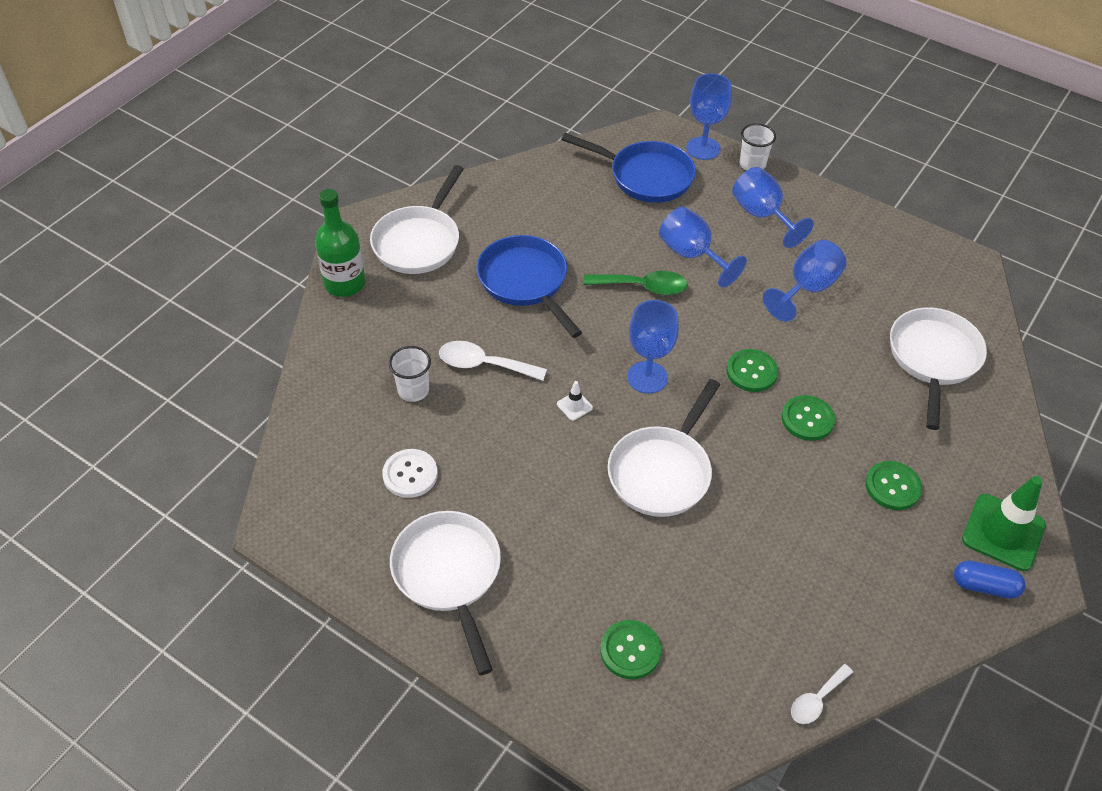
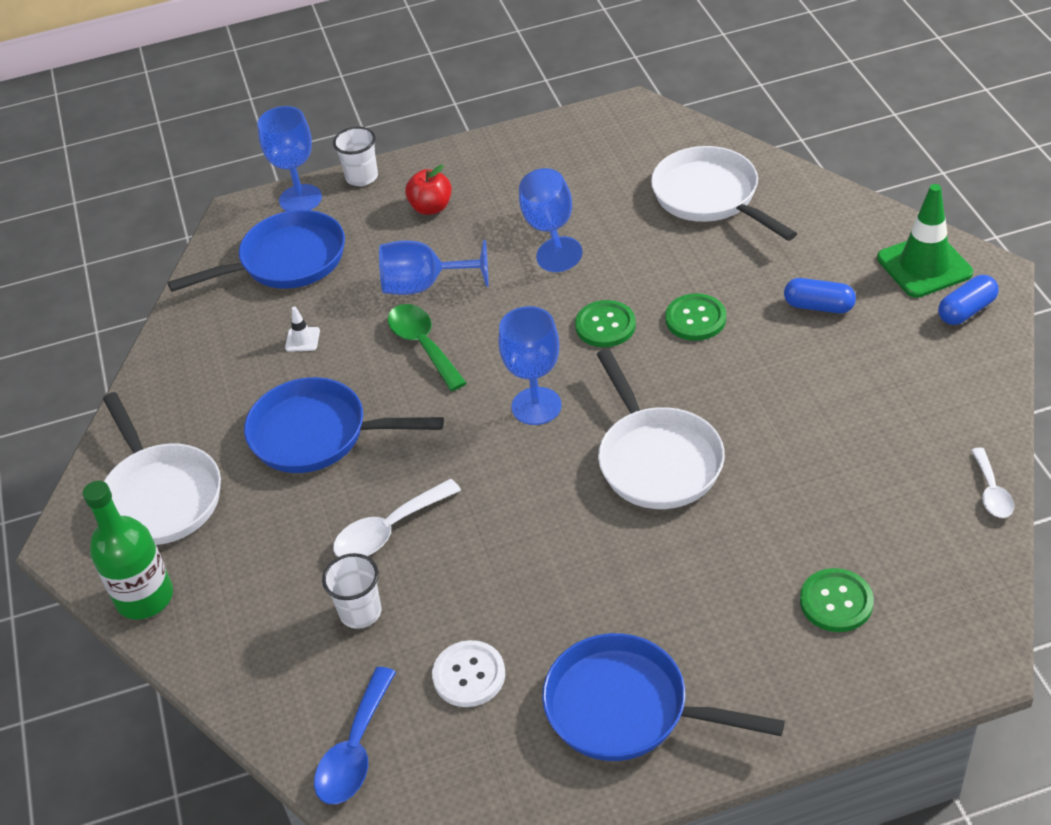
camera: 45 degrees left, 5 degrees down
white pan [390,511,501,675] -> blue pan [542,633,785,761]
white traffic cone [557,381,593,421] -> white traffic cone moved to [285,307,320,352]
green spoon [583,271,688,295] -> green spoon turned 75 degrees counterclockwise [388,304,467,391]
blue goblet [732,167,814,248] -> red apple [405,165,452,215]
green button [865,461,922,510] -> blue capsule [784,278,856,313]
none -> blue spoon [314,667,396,804]

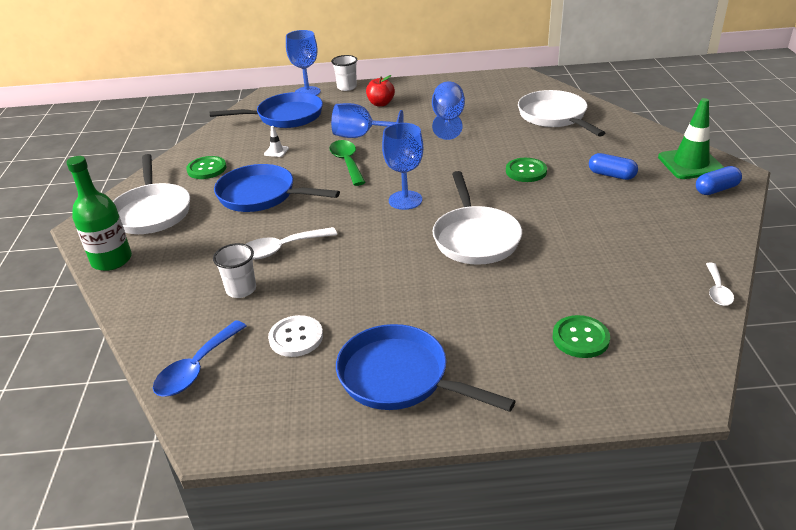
camera: 10 degrees right, 10 degrees down
green button [575,300,636,347] -> green button moved to [186,156,226,179]

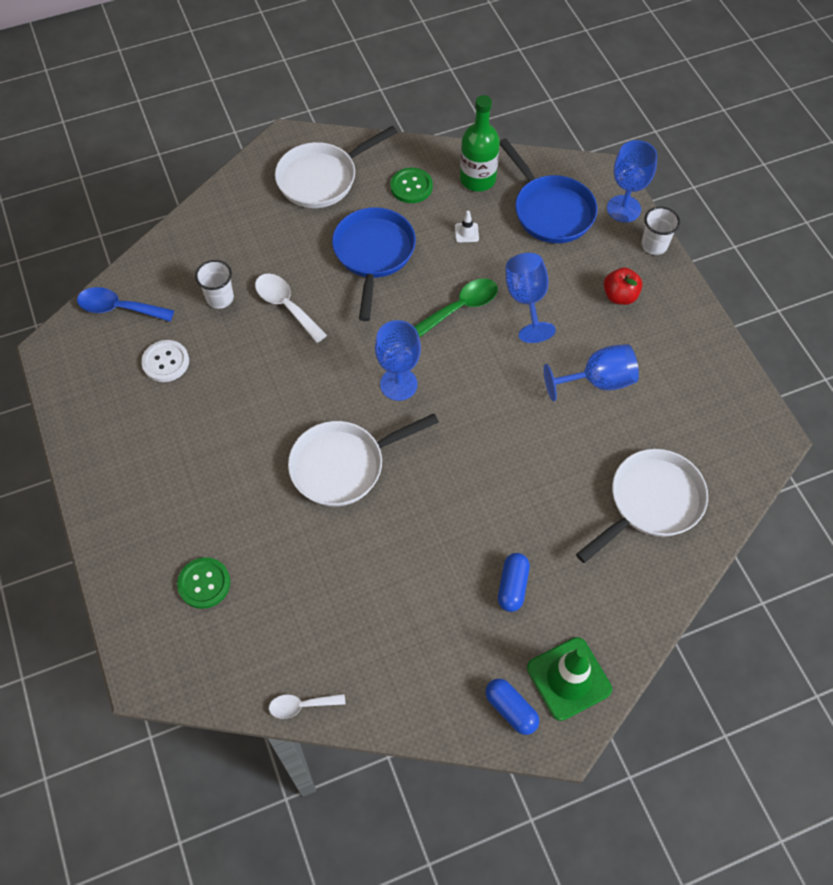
camera: 70 degrees right, 25 degrees up
green bottle [66,156,132,271] -> green bottle moved to [460,95,500,191]
blue pan [336,324,516,412] -> none
green button [506,158,547,182] -> none

